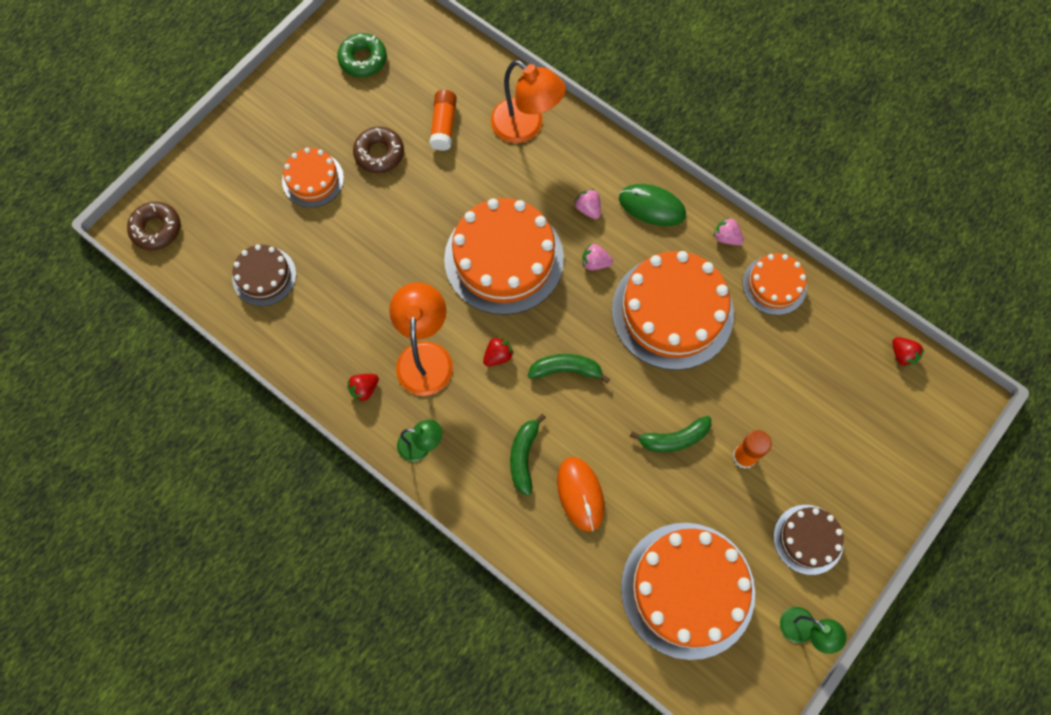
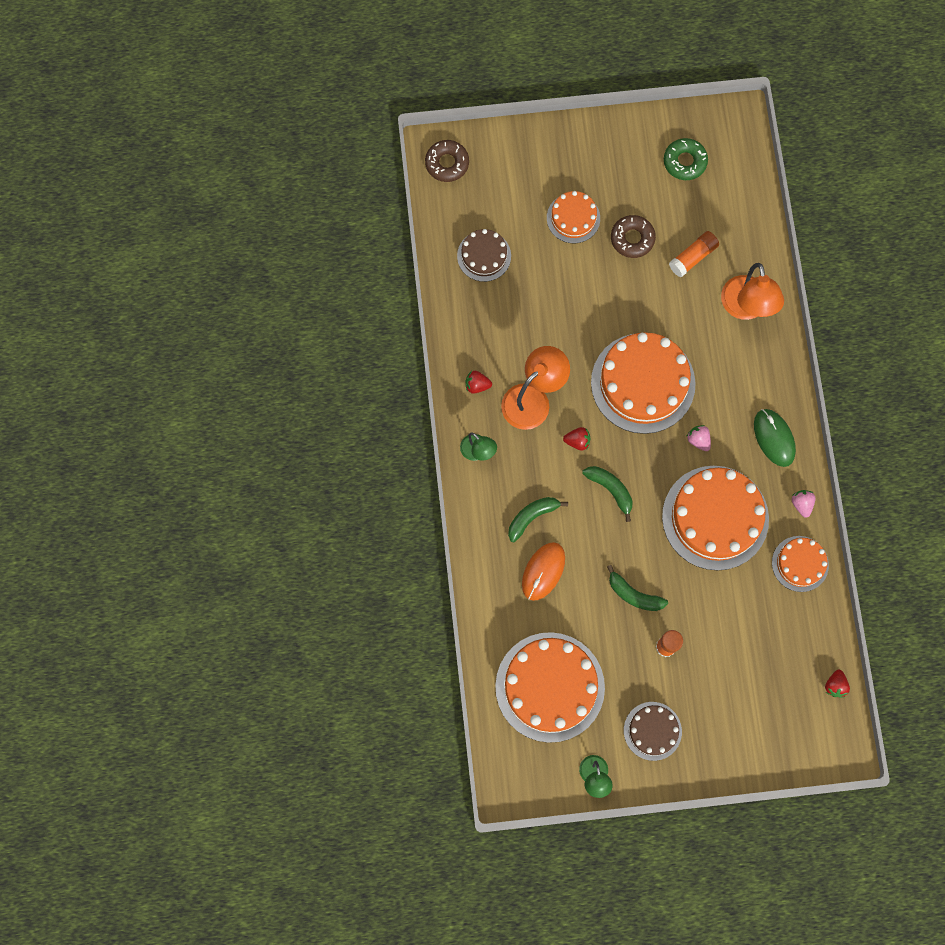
camera: 45 degrees right, 5 degrees up
pink strawberry [574,189,601,219] -> none

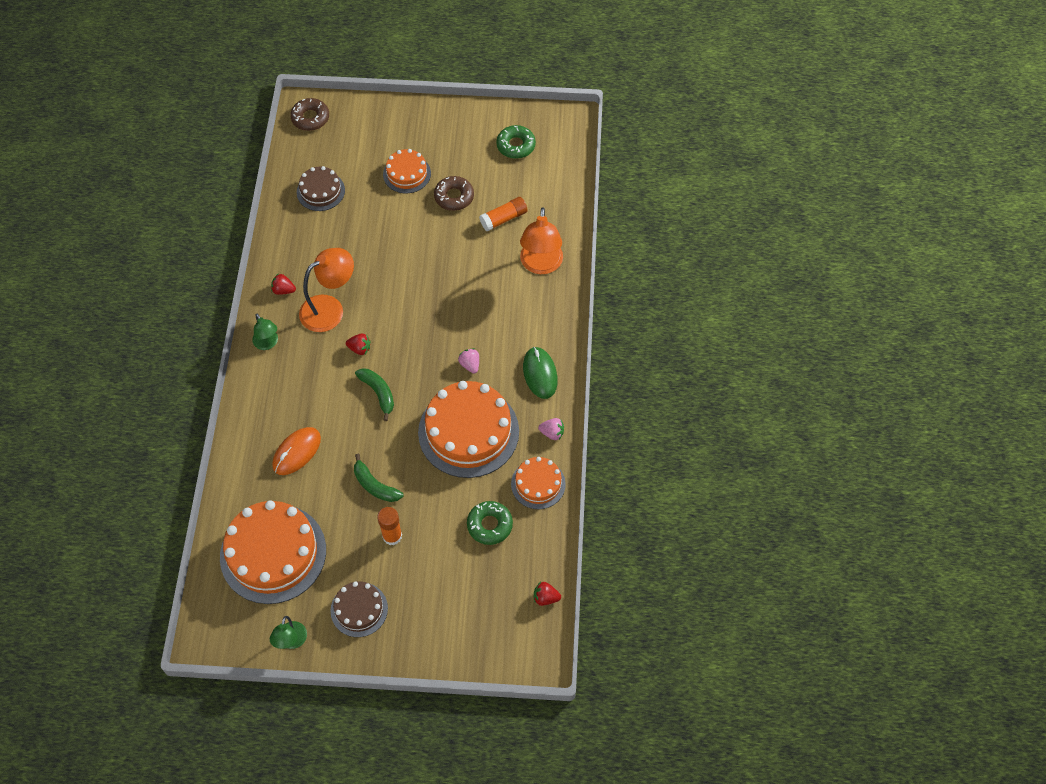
camera: 10 degrees right, 15 degrees down
green banana [508,497,568,542] -> none
orange cake [591,332,696,434] -> none
pink strawberry [792,490,816,518] -> pink strawberry turned 105 degrees clockwise [538,418,564,440]
red strawberry [825,670,850,698] -> red strawberry turned 75 degrees clockwise [534,582,561,606]
none -> green donut [467,501,513,545]

